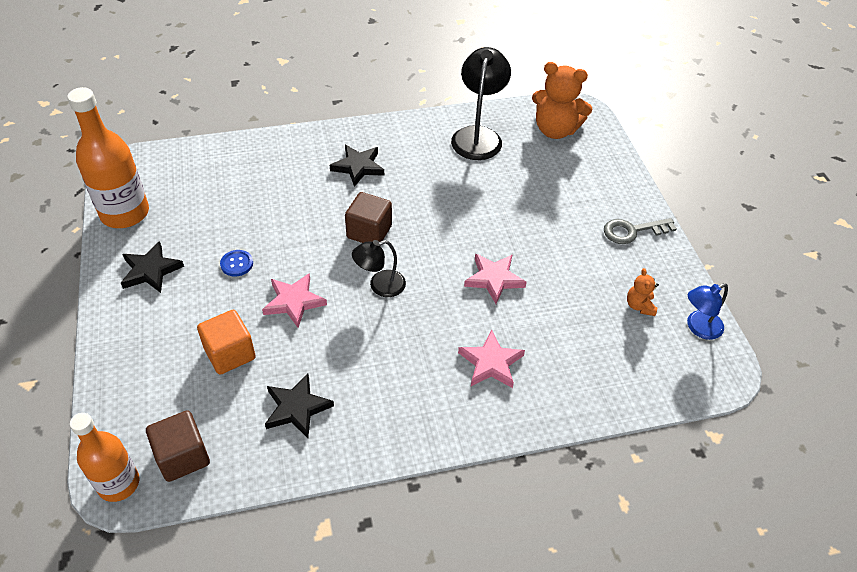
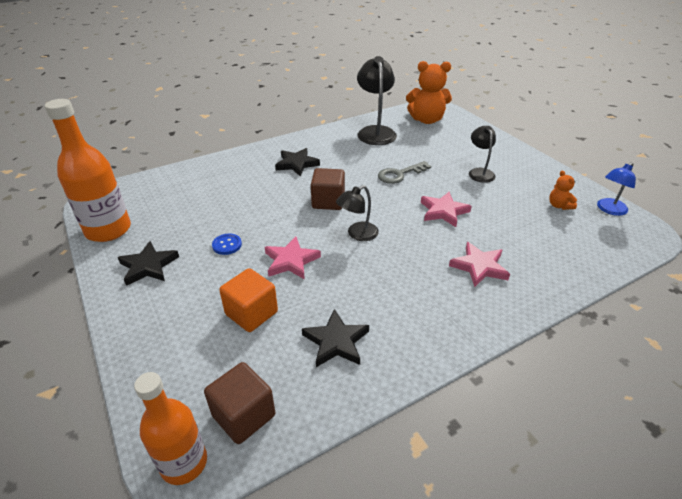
camera: 15 degrees left, 10 degrees down
grey key [604,218,677,244] -> grey key moved to [378,161,431,184]
none -> black lamp [469,126,496,183]

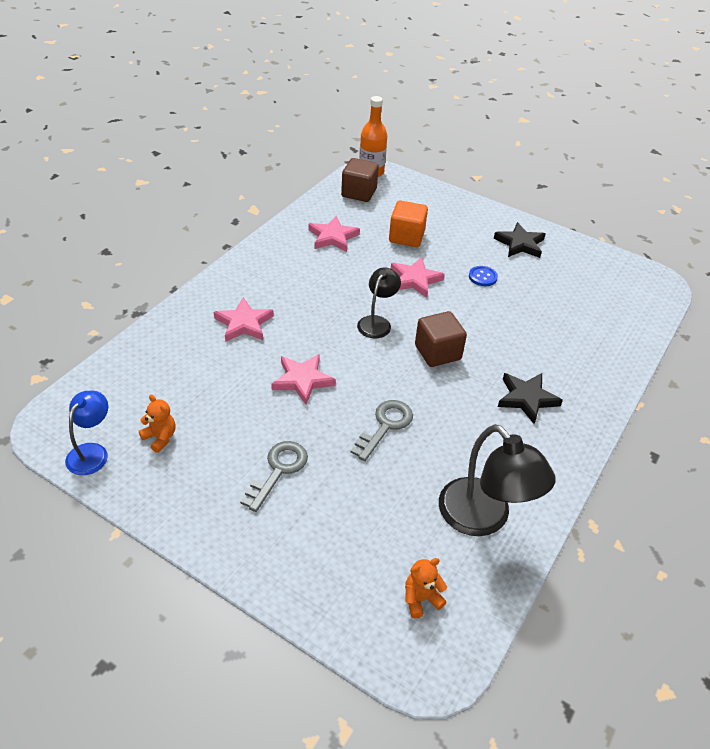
camera: 150 degrees right, 5 degrees up
orange bottle [45,99,131,242] -> none
black star [302,309,369,367] -> pink star [308,216,360,252]
orange teddy bear [406,61,452,124] -> orange teddy bear [405,558,447,618], size x0.48
black lamp [469,126,496,183] -> grey key [240,441,308,512]

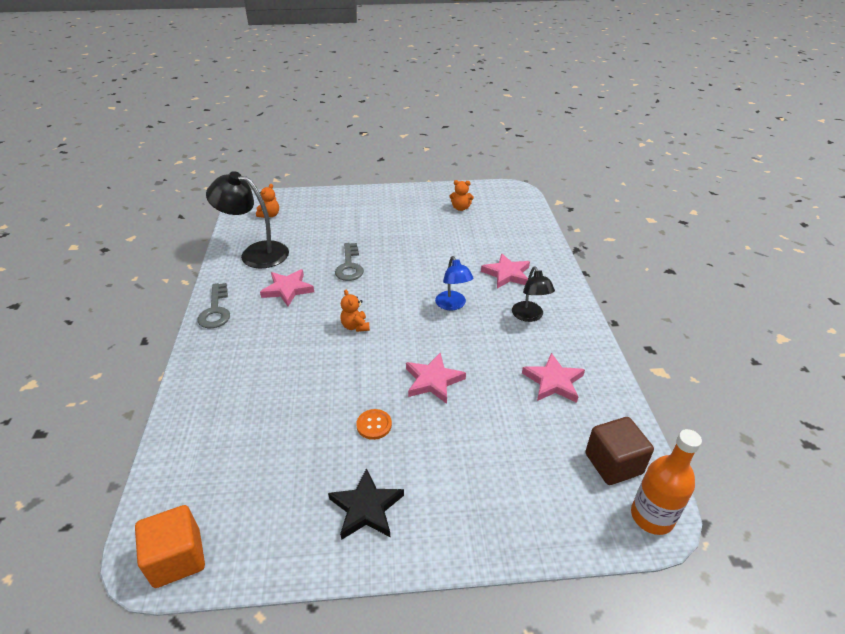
camera: 145 degrees right, 5 degrees down
blue lamp [65,391,108,475] -> blue lamp moved to [435,256,473,310]
grey key [240,441,308,512] -> grey key moved to [197,283,230,328]
pink star [271,354,336,405] -> pink star moved to [260,269,314,306]
black lamp [357,267,401,339] -> black lamp moved to [512,267,555,322]
orange cube [389,200,428,247] -> orange cube moved to [135,505,205,588]
brown cube [415,311,467,367] -> orange teddy bear [340,290,370,332]
blue button [469,266,498,286] -> orange button [356,409,392,440]
black star [498,373,563,424] -> none

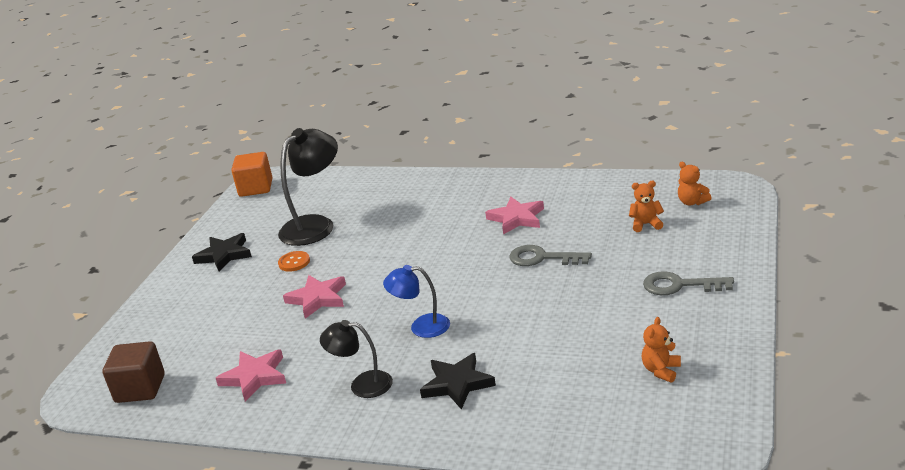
camera: 115 degrees right, 10 degrees down
grey key [197,283,230,328] -> grey key moved to [643,271,734,295]
black lamp [206,171,289,268] -> black lamp moved to [278,128,338,246]
orange teddy bear [340,290,370,332] -> orange teddy bear moved to [629,181,664,232]
pink star [481,253,530,288] -> black star [420,353,496,410]
orange bottle [631,429,702,535] -> none

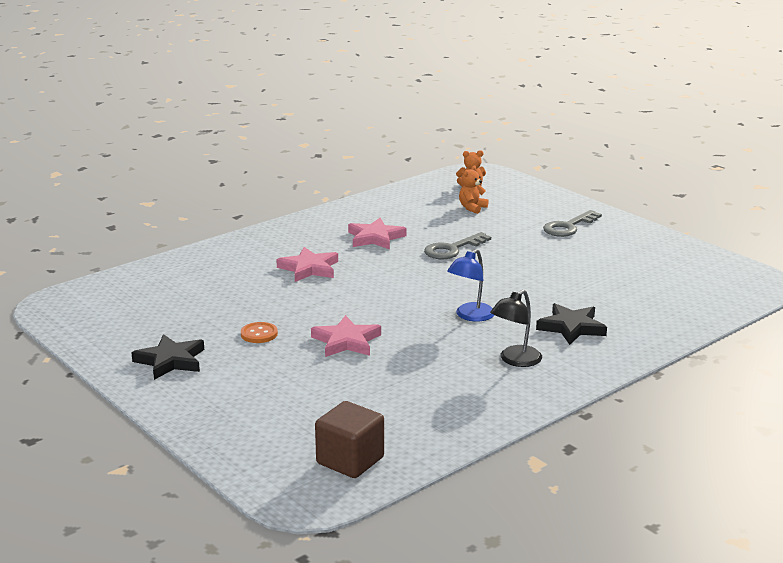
camera: 60 degrees left, 5 degrees down
pink star [216,349,286,401] -> pink star moved to [276,247,338,282]
orange cube [231,152,272,197] -> none
black lamp [278,128,338,246] -> none
orange teddy bear [641,317,681,383] -> none

